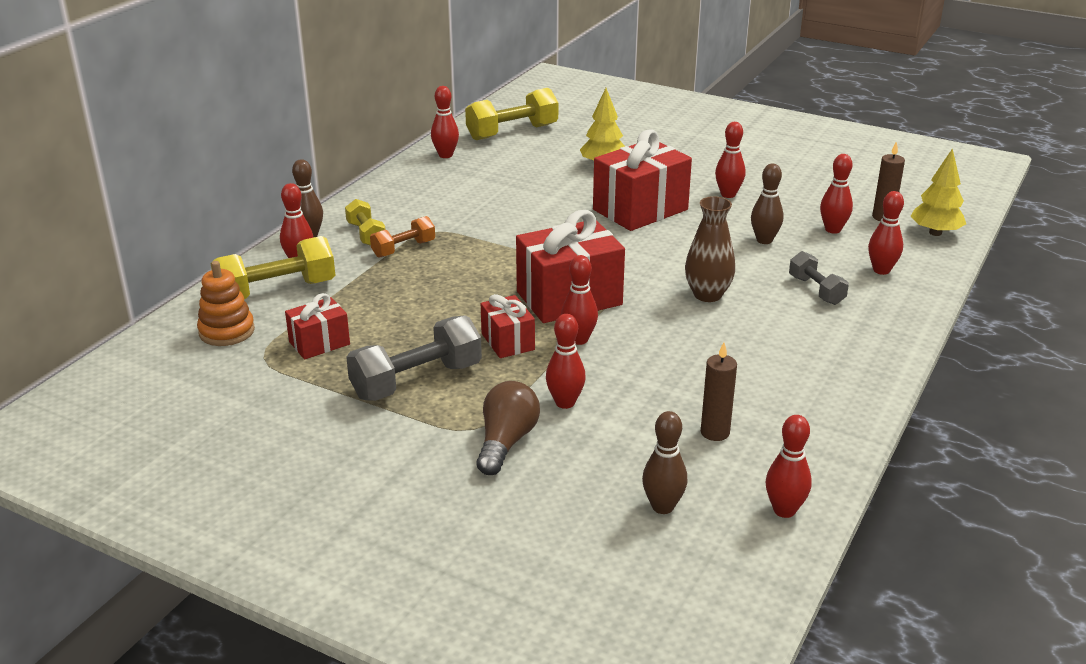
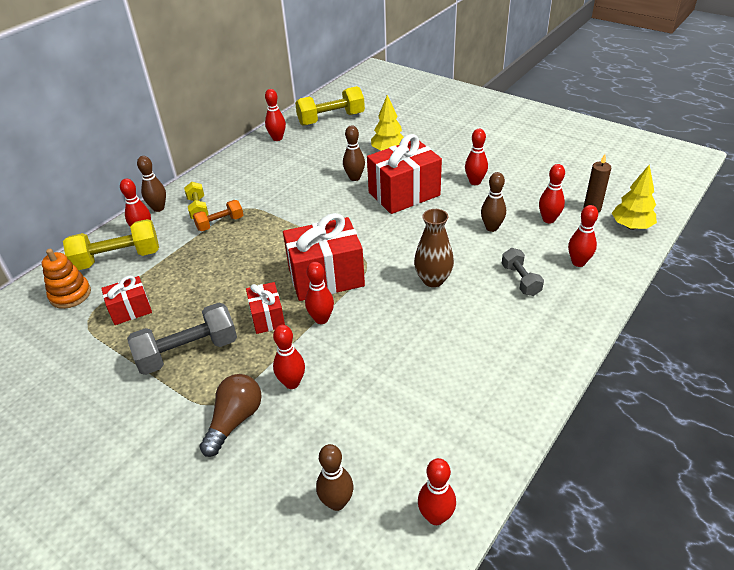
camera: 10 degrees right, 10 degrees up
brown candle [701,342,737,441] -> none
none -> brown bowling pin [343,125,365,181]

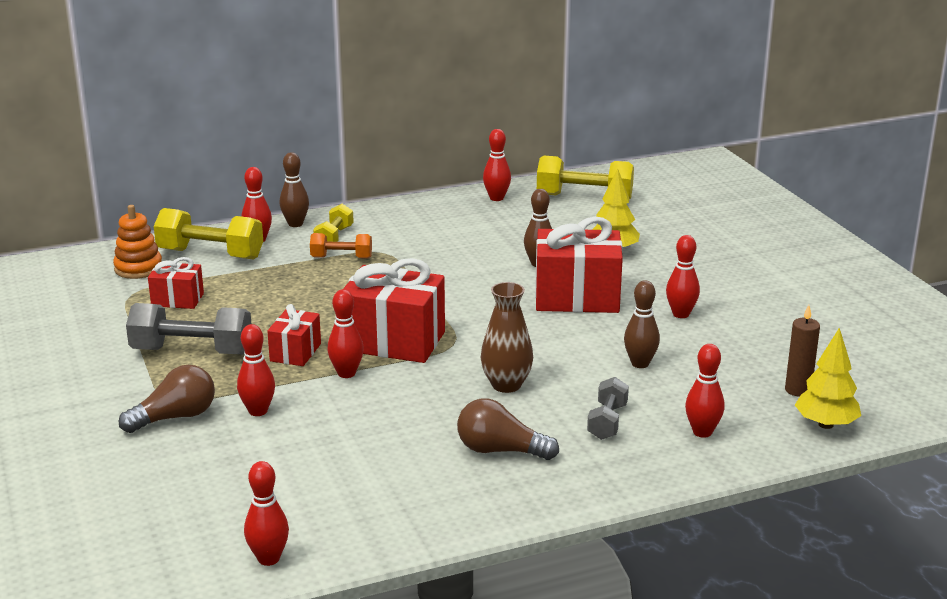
camera: 30 degrees right, 15 degrees down
brown bowling pin [316,444,354,511] -> none
red bowling pin [539,164,565,223] -> none
none -> brown light bulb [457,399,559,460]

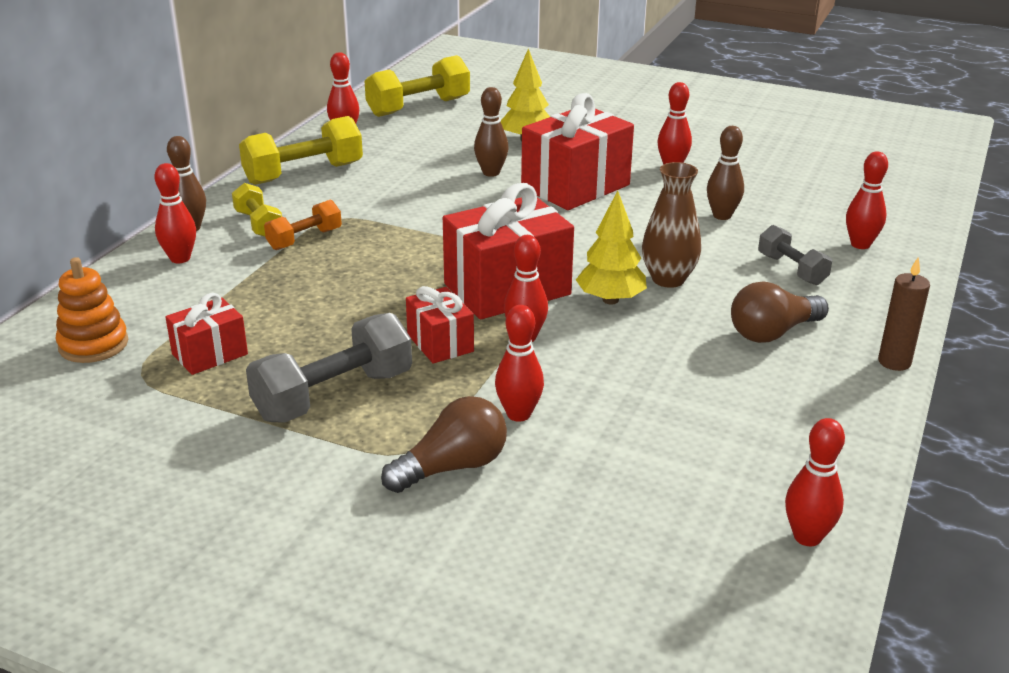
camera: 45 degrees left, 5 degrees up
brown light bulb [119,365,215,433] -> brown light bulb turned 45 degrees clockwise [381,396,507,493]
yellow dumbbell [154,208,263,260] -> yellow dumbbell moved to [239,116,363,185]
brown candle [785,305,820,397] -> brown candle moved to [878,257,930,371]
yellow tree [795,328,861,429] -> yellow tree moved to [576,191,647,304]

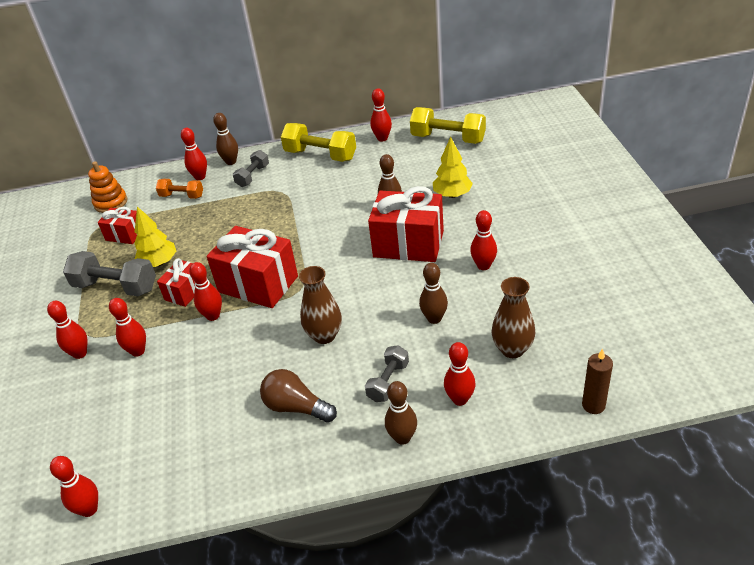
camera: 60 degrees right, 10 degrees up
yellow dumbbell [232,183,282,237] -> grey dumbbell [233,150,269,187]
orange dumbbell [264,200,342,250] -> orange dumbbell moved to [156,179,203,199]
brown light bulb [381,396,507,493] -> red bowling pin [47,301,87,359]
yellow tree [576,191,647,304] -> yellow tree moved to [135,206,176,267]
brown candle [878,257,930,371] -> brown candle moved to [582,349,613,414]
none -> brown bowling pin [385,381,417,445]
none -> brown vase [491,277,535,358]

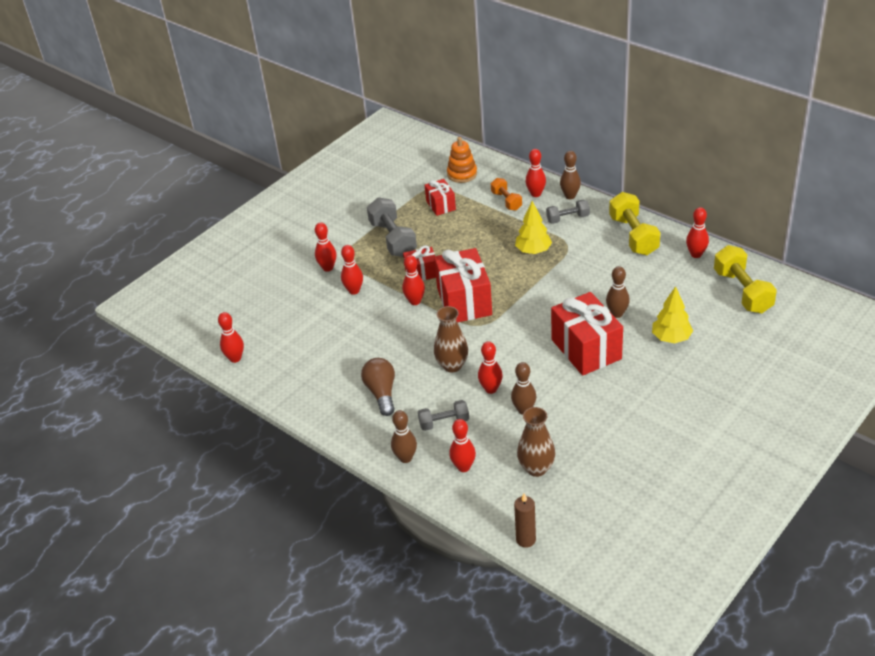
camera: 50 degrees right, 0 degrees up
yellow tree [135,206,176,267] -> yellow tree moved to [515,201,552,254]
red bowling pin [470,210,497,270] -> red bowling pin moved to [478,341,503,394]

